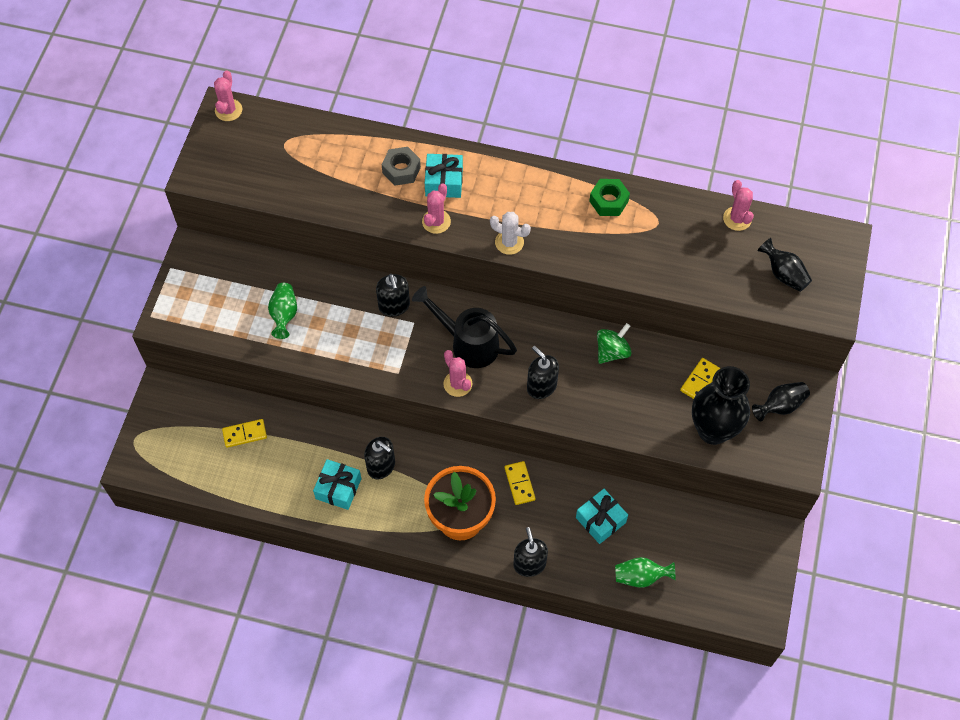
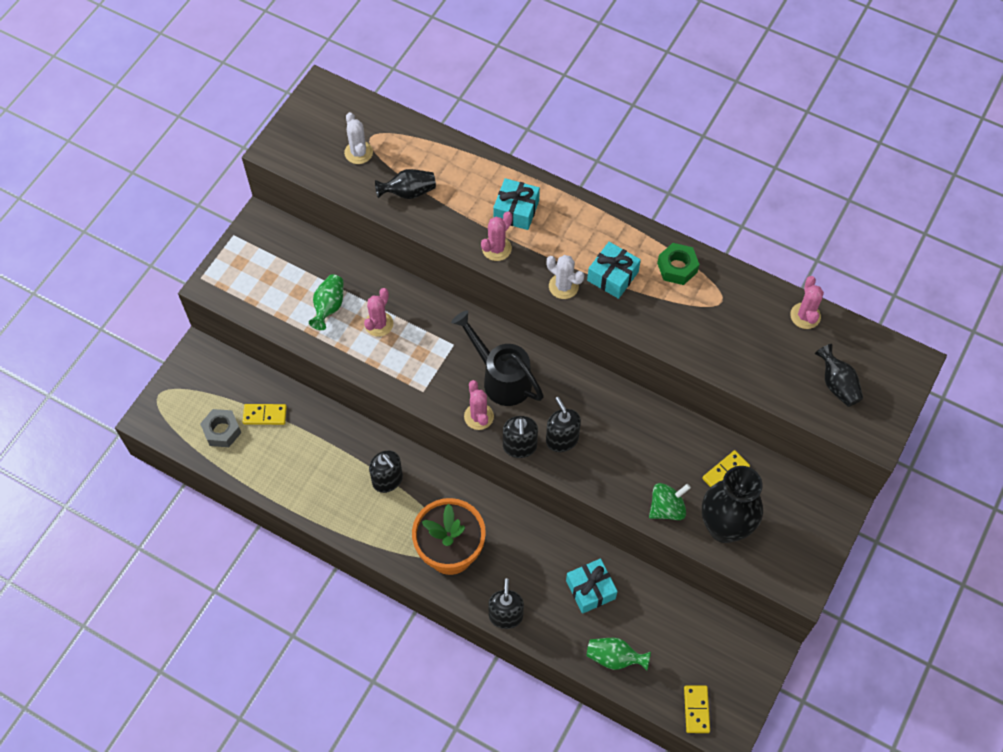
camera: 15 degrees right, 0 degrees up
pink cactus [214,70,242,121] -> pink cactus moved to [364,288,393,337]
turquoise gift [313,459,361,510] -> turquoise gift moved to [587,242,641,299]
black soap dispenser [376,274,410,317] -> black soap dispenser moved to [503,416,538,458]
grey nut [382,147,421,186] -> grey nut moved to [200,409,241,447]
yellow domino [505,461,536,505] -> yellow domino moved to [684,686,710,733]
green spinning top [597,323,632,364] -> green spinning top moved to [649,483,691,520]
black vase [752,382,810,421] -> black vase moved to [375,169,436,199]
none -> white cactus [344,112,373,164]

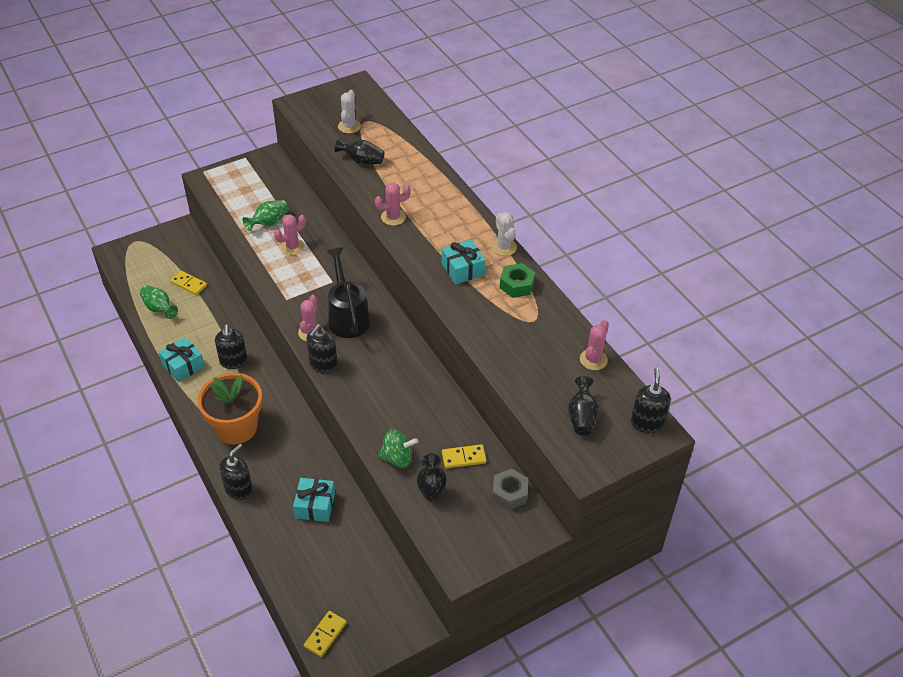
camera: 30 degrees right, 15 degrees down
grey nut [200,409,241,447] -> grey nut moved to [492,469,528,510]
turquoise gift [493,178,540,230] -> turquoise gift moved to [159,337,205,382]
white cactus [546,255,584,299] -> white cactus moved to [491,212,517,256]
black soap dispenser [546,397,581,452] -> black soap dispenser moved to [631,368,671,433]
green vase [587,638,651,670] -> green vase moved to [140,286,178,319]
black vase [702,466,763,543] -> black vase [417,453,447,501], size x0.53

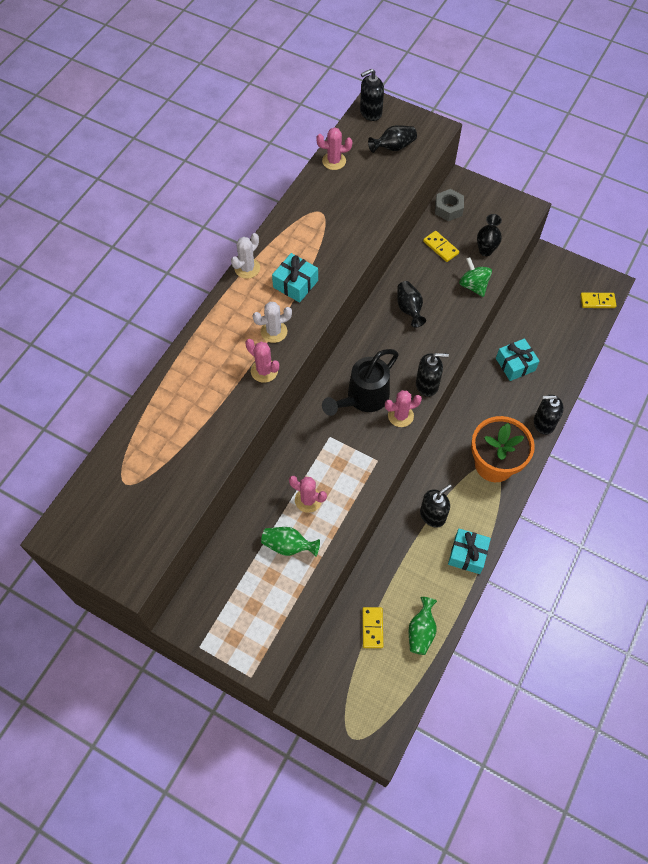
camera: 120 degrees left, 15 degrees up
black vase [335,138,384,165] -> black vase moved to [397,281,426,327]
white cactus [338,90,361,133] -> white cactus moved to [253,302,292,343]
green nut [500,263,535,298] -> none

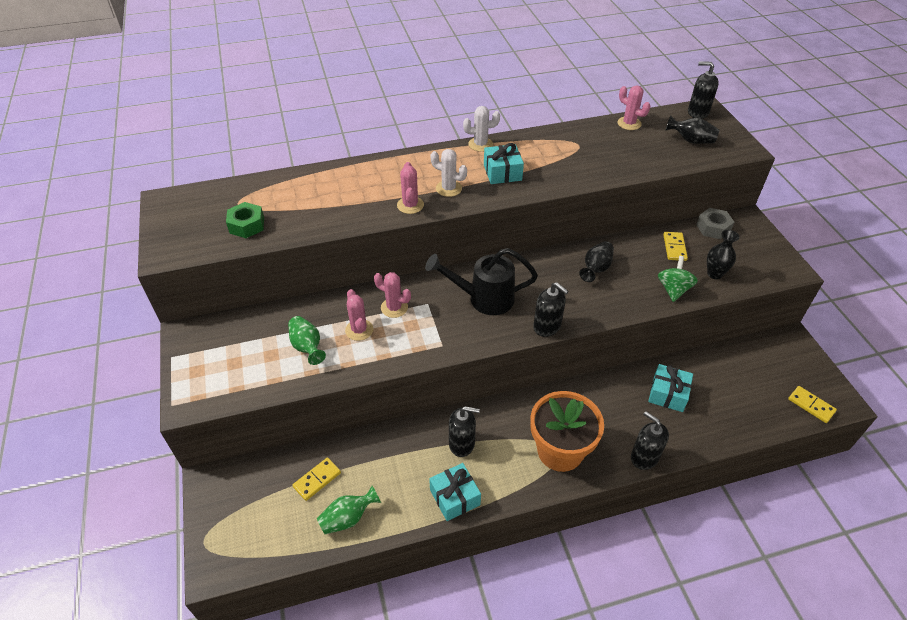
camera: 45 degrees right, 15 degrees down
pink cactus [385,390,422,427] -> pink cactus moved to [374,272,411,318]
none -> green nut [226,202,264,238]

